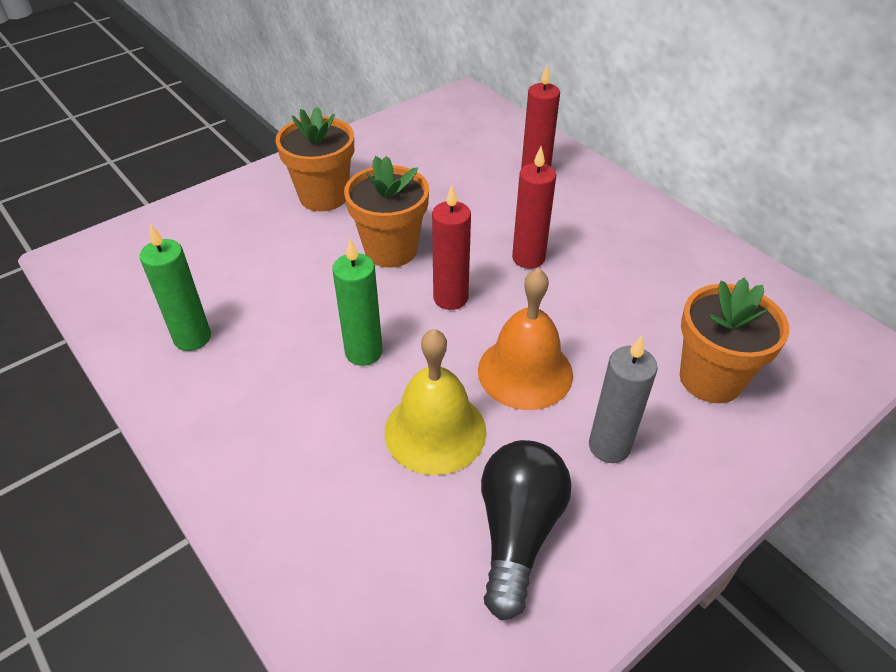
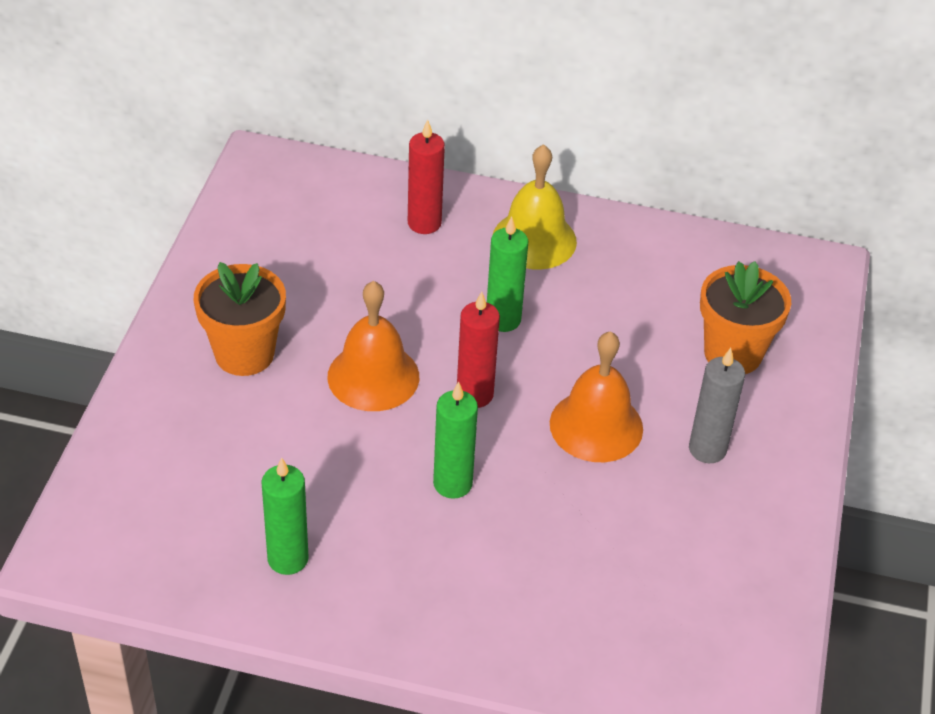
camera: 40 degrees left, 0 degrees up
orange flower pot [344,156,429,268] -> orange bell [328,281,419,411]
yellow bell [385,329,487,475] -> yellow bell moved to [493,144,577,269]
black light bulb [481,440,571,620] -> none
red candle [512,147,556,269] -> green candle [487,216,528,332]

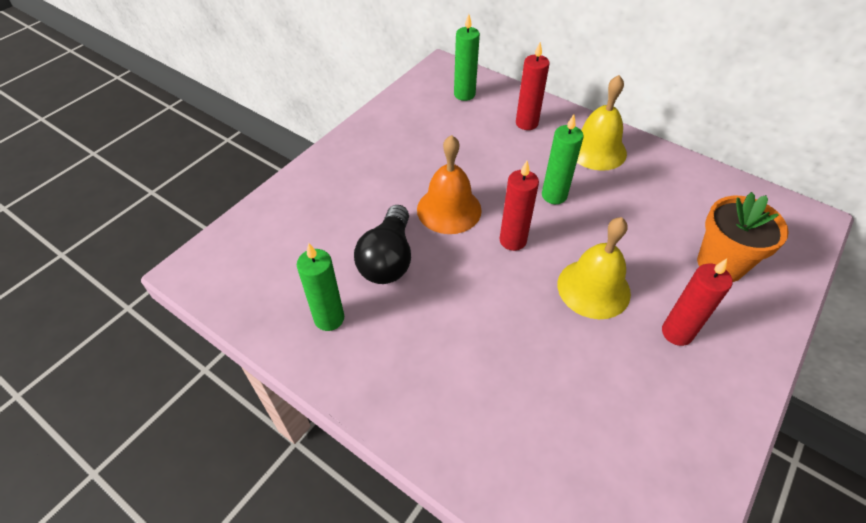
camera: 25 degrees right, 5 degrees up
orange flower pot [194,262,286,376] -> none
green candle [433,381,478,499] -> green candle moved to [454,14,480,101]
orange bell [550,331,643,462] -> yellow bell [558,217,631,319]
grey candle [689,348,745,463] -> red candle [662,259,733,346]
none -> black light bulb [354,205,411,284]

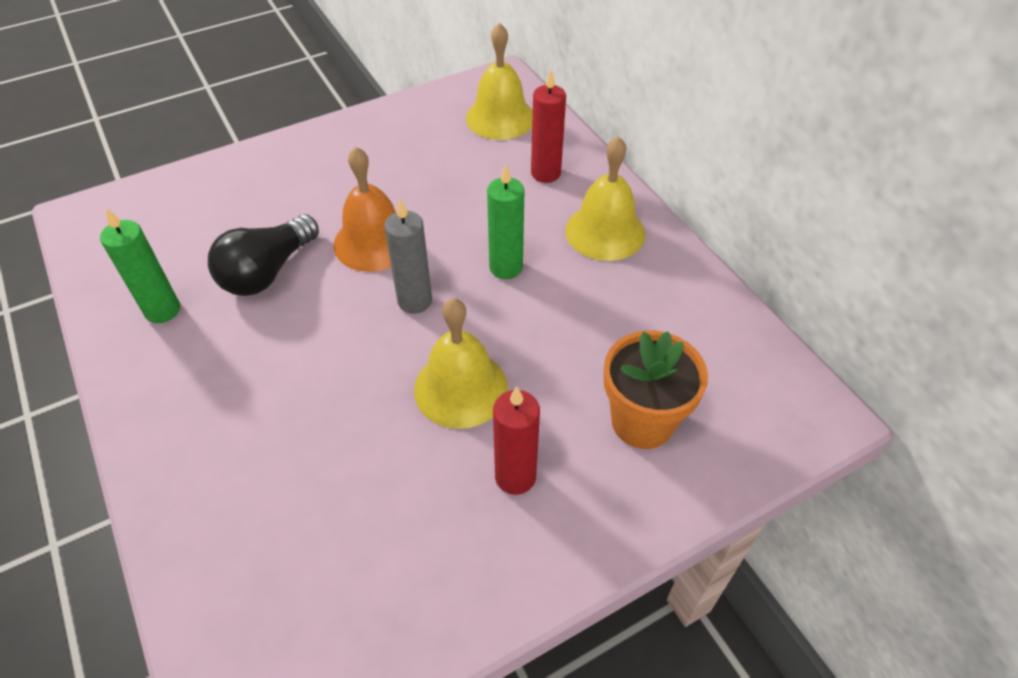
camera: 25 degrees right, 0 degrees up
green candle [454,14,480,101] -> yellow bell [466,23,533,140]
red candle [500,161,539,251] -> grey candle [384,199,432,314]

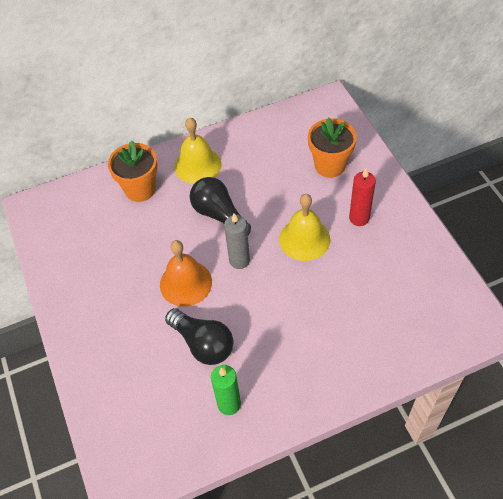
camera: 80 degrees left, 5 degrees up
yellow bell [466,23,533,140] -> none
green candle [487,164,525,279] -> black light bulb [190,177,251,235]
red candle [531,70,566,183] -> orange flower pot [108,140,158,202]

